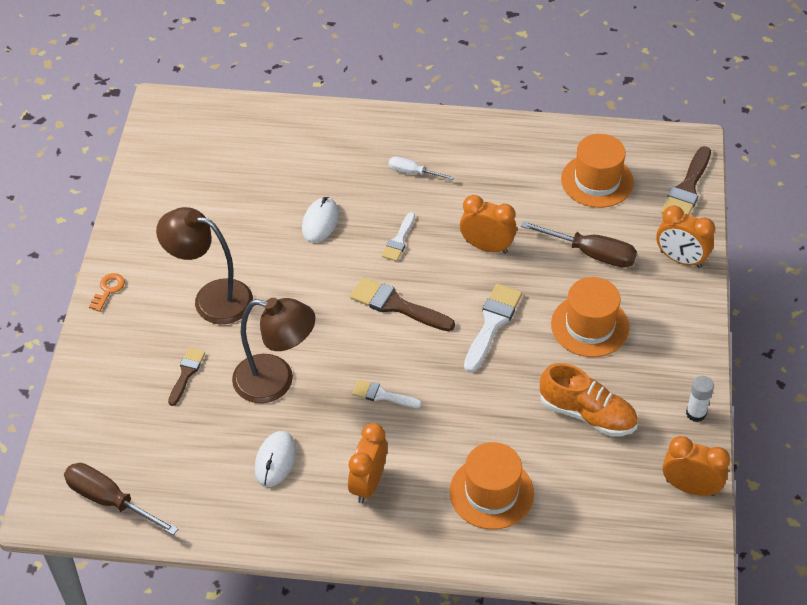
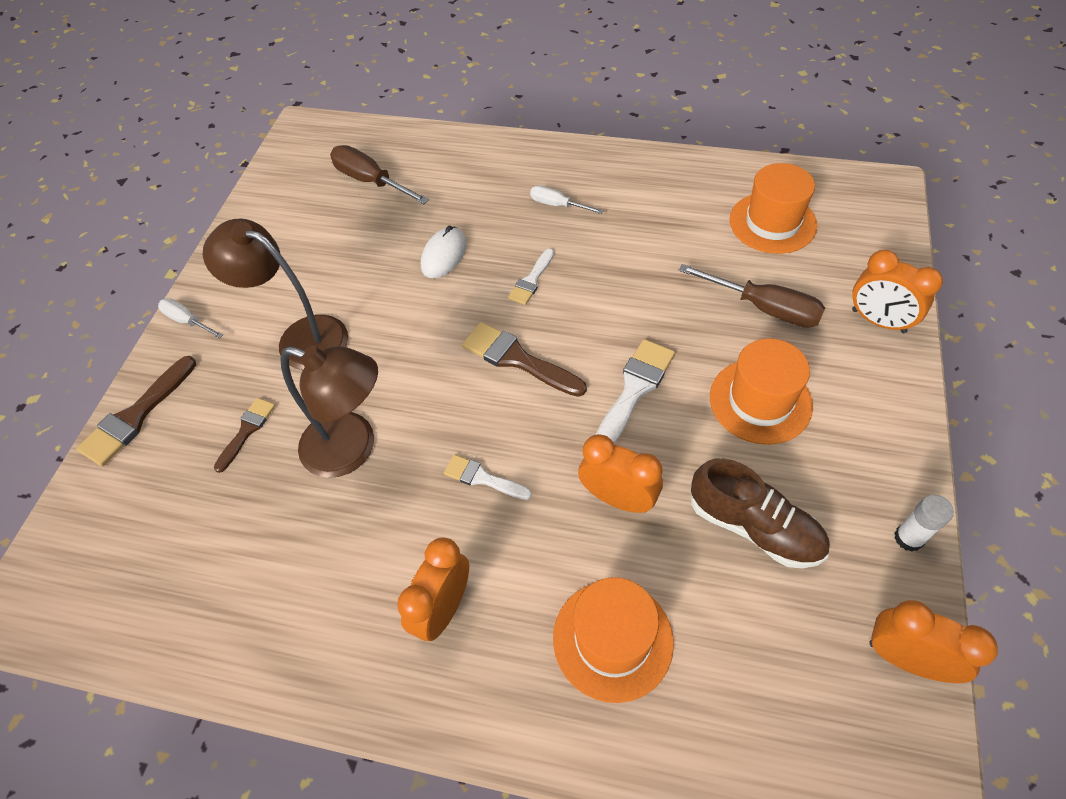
camera: 10 degrees right, 5 degrees up
brown screwdriver [64,463,179,535] -> brown screwdriver moved to [330,145,429,204]
orange key [89,273,125,312] -> white screwdriver [158,298,223,339]
white mouse [255,431,296,487] -> none
orange clock [460,195,517,254] -> orange clock moved to [578,434,663,513]
orange shoe [540,363,638,436] -> brown shoe [691,458,830,568]
brown brush [661,146,711,215] -> brown brush moved to [76,356,196,467]

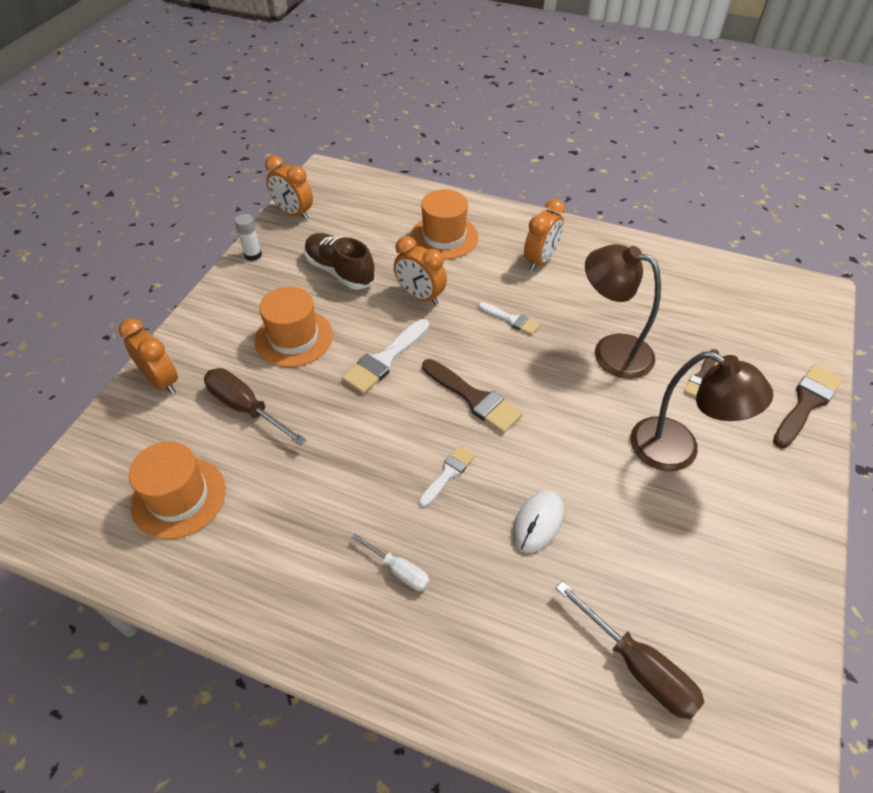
camera: 175 degrees left, 5 degrees down
white screwdriver [158,298,223,339] -> none

